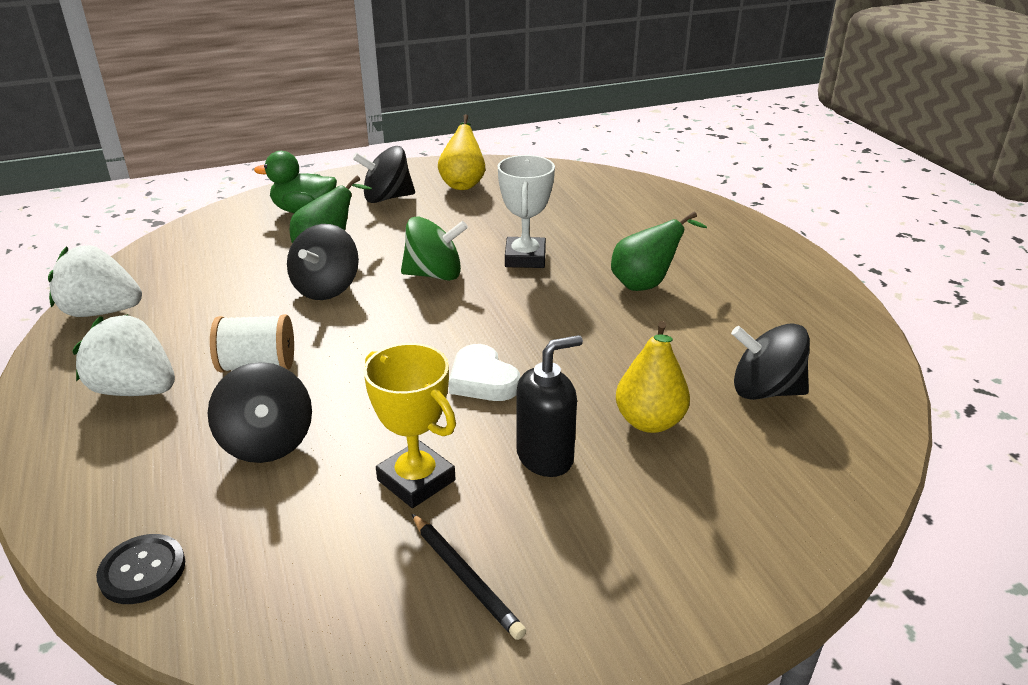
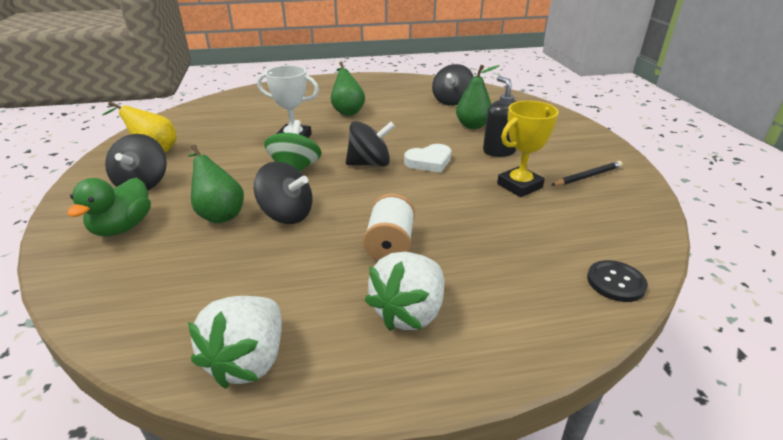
camera: 80 degrees left, 0 degrees up
black spinning top [207,362,312,463] -> black spinning top moved to [346,121,395,167]
yellow pear [616,321,690,433] -> green pear [456,65,500,129]

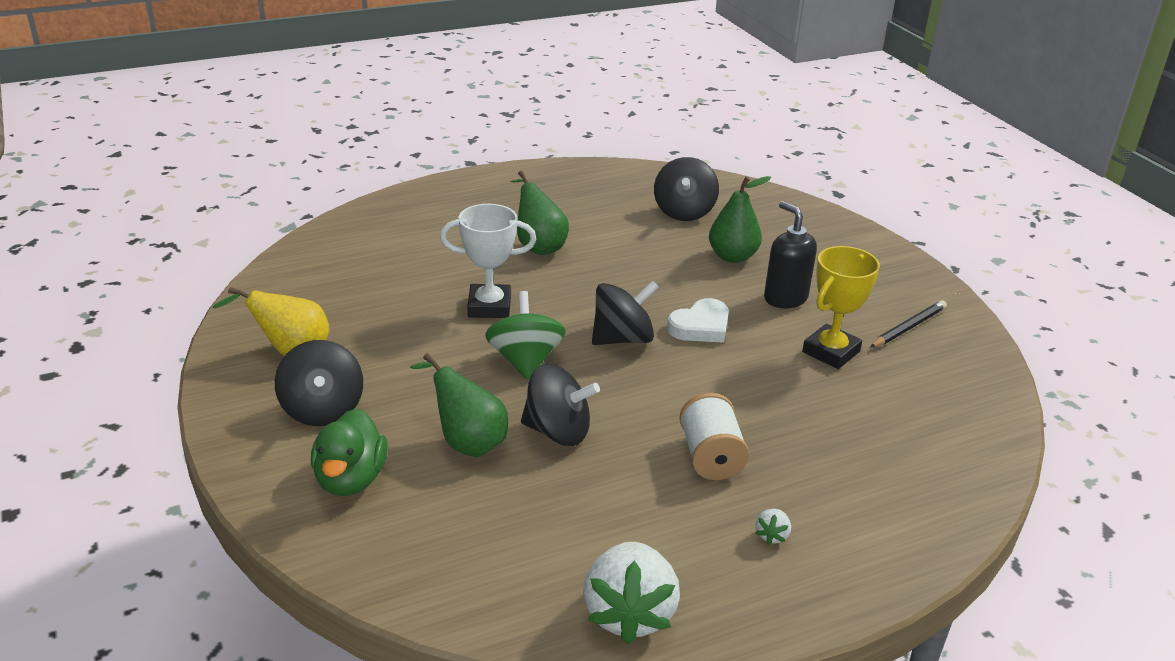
camera: 15 degrees left, 0 degrees up
white strawberry [365,252,444,331] -> white strawberry [755,509,791,545], size x0.41
black button [587,260,648,302] -> none

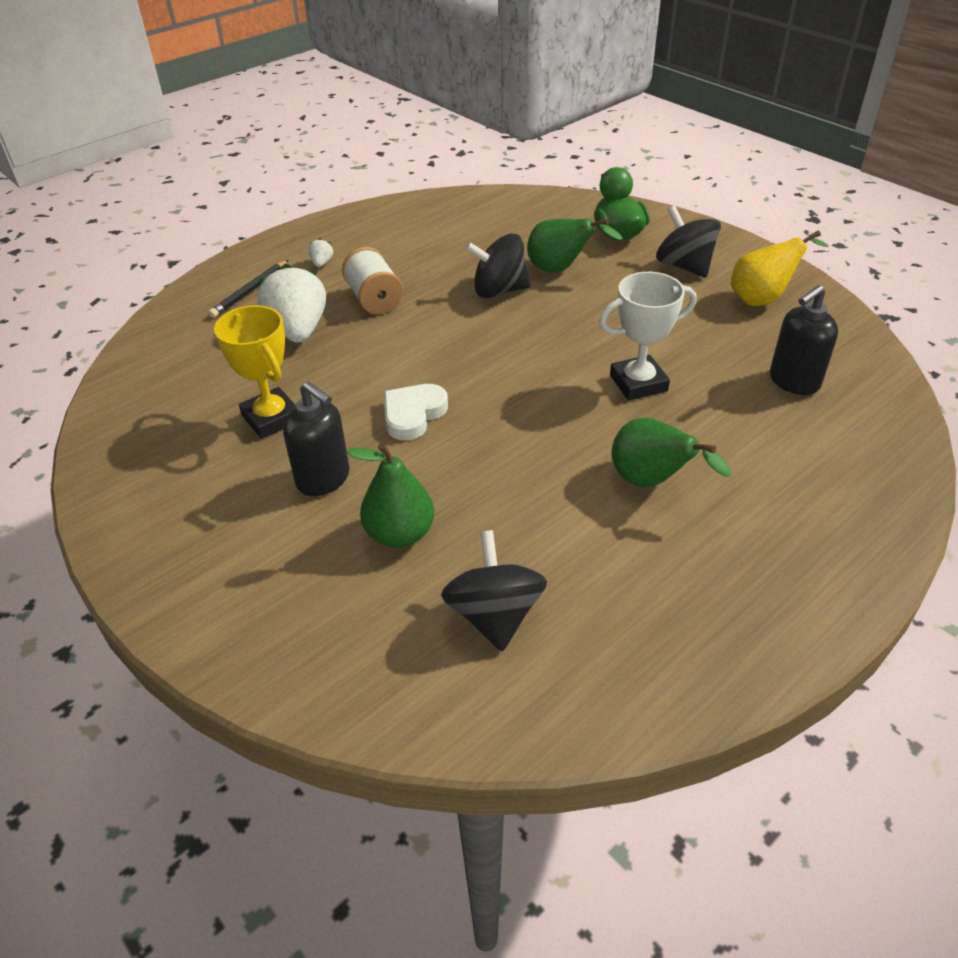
camera: 165 degrees right, 10 degrees up
green spinning top [485,291,566,379] -> none
white strawberry [583,542,680,644] -> white strawberry moved to [258,264,326,343]
black spinning top [592,280,659,345] -> none
yellow trophy [802,246,880,369] -> yellow trophy turned 60 degrees counterclockwise [214,305,296,439]
black pencil [870,300,947,348] -> black pencil moved to [208,260,289,318]
none -> black soap dispenser [770,285,838,395]

